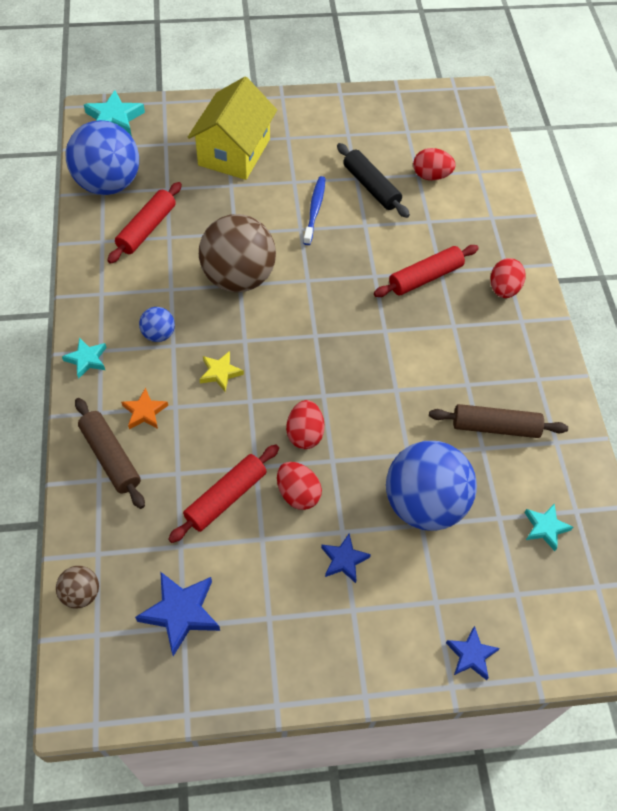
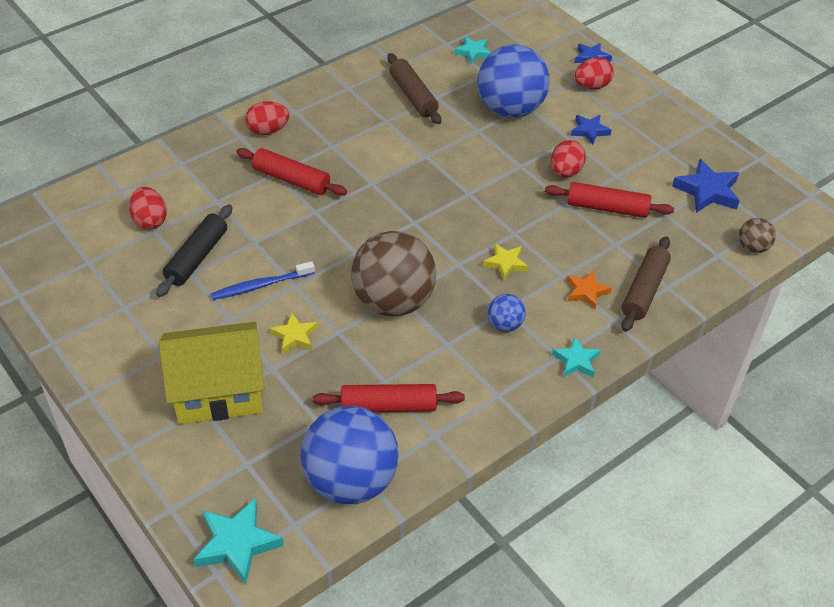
camera: 120 degrees left, 10 degrees down
red egg [286,400,325,449] -> red egg moved to [575,57,614,90]
none -> yellow star [270,313,318,354]

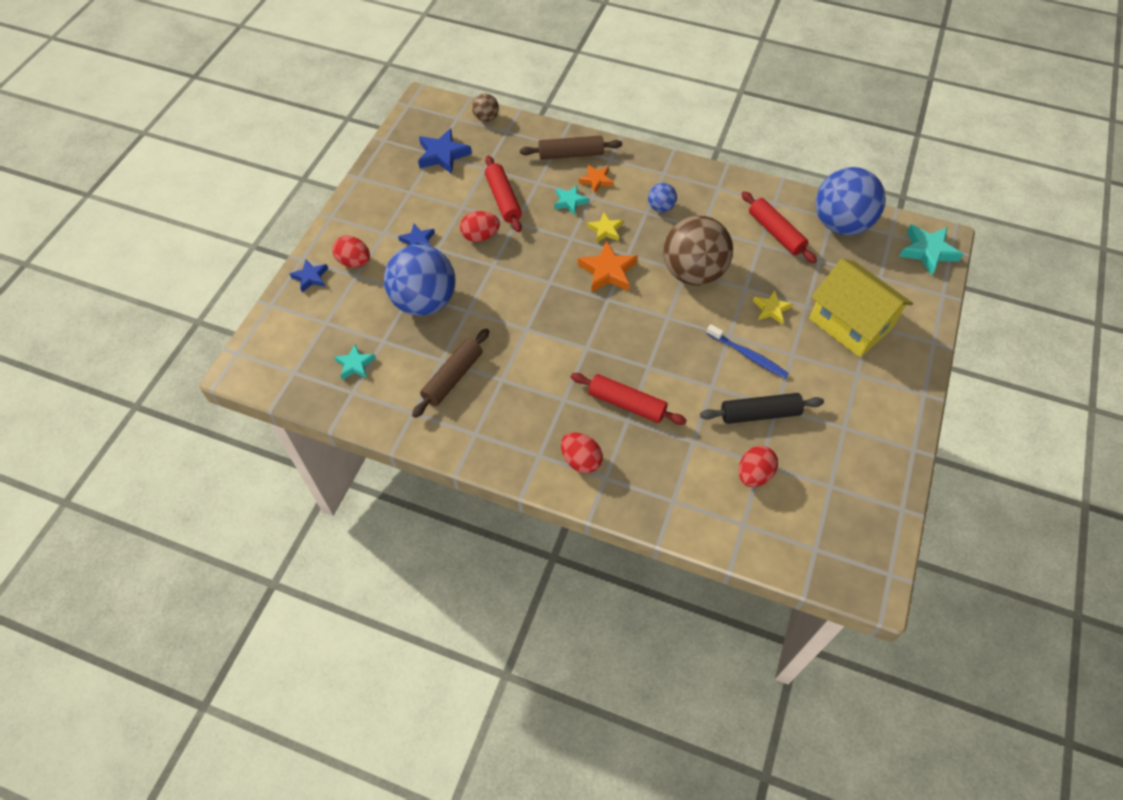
camera: 120 degrees left, 10 degrees up
red rolling pin [237,148,347,196] -> red rolling pin turned 60 degrees counterclockwise [571,373,687,425]
turquoise star [552,336,601,377] -> turquoise star moved to [554,185,589,215]
none -> orange star [578,241,638,292]

